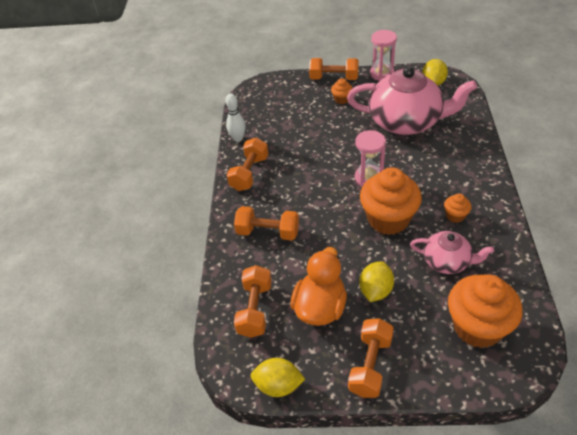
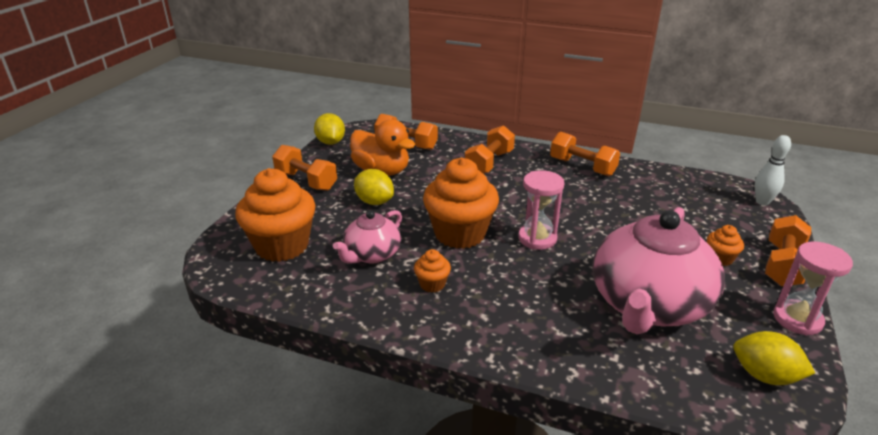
camera: 105 degrees right, 15 degrees down
white bowling pin [226,94,245,142] -> white bowling pin moved to [755,135,791,205]
yellow lemon [251,358,305,397] -> yellow lemon turned 45 degrees counterclockwise [314,113,345,145]

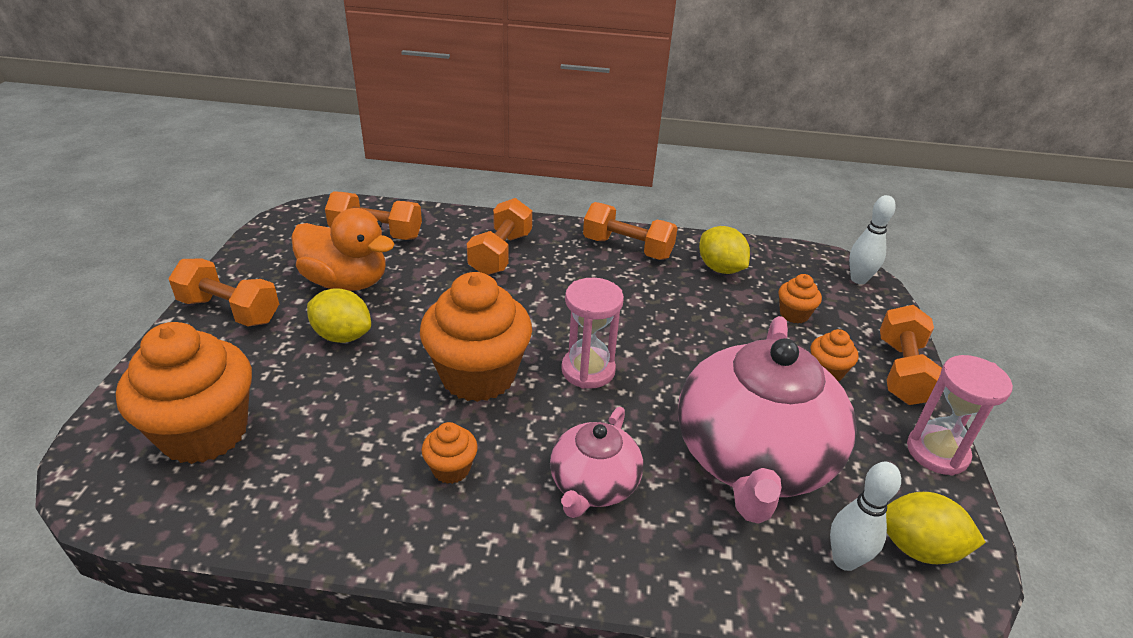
camera: 15 degrees left, 5 degrees up
yellow lemon [314,113,345,145] -> yellow lemon moved to [699,226,750,274]
pink teapot [333,210,402,264] -> pink teapot moved to [550,407,643,518]
none -> orange cupcake [778,274,822,324]
none -> white bowling pin [830,462,901,571]

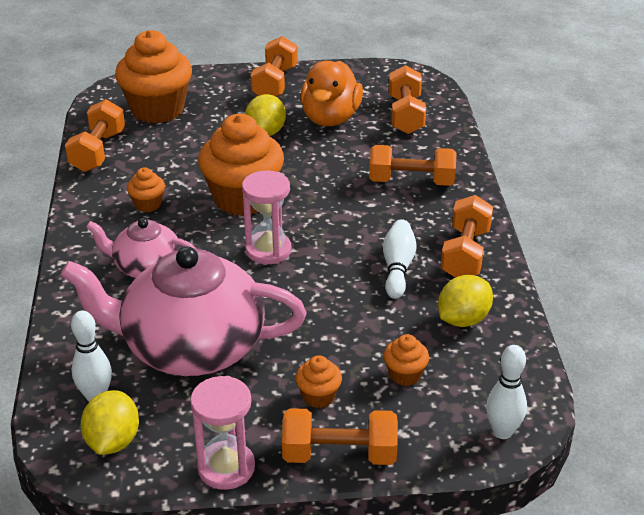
camera: 80 degrees right, 0 degrees up
none -> orange dumbbell [65,99,125,172]
none -> white bowling pin [383,219,417,299]

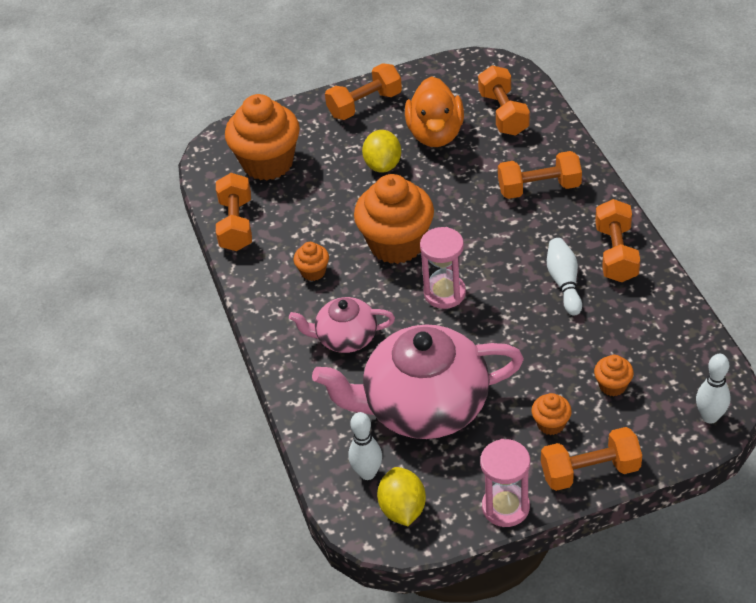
camera: 10 degrees left, 10 degrees up
orange dumbbell [251,36,298,97] -> orange dumbbell turned 60 degrees clockwise [325,63,402,120]
yellow lemon [438,275,493,327] -> none

